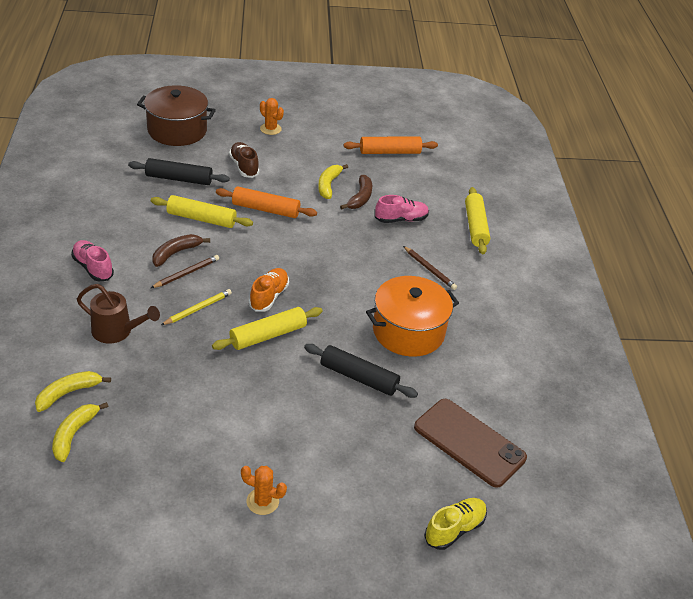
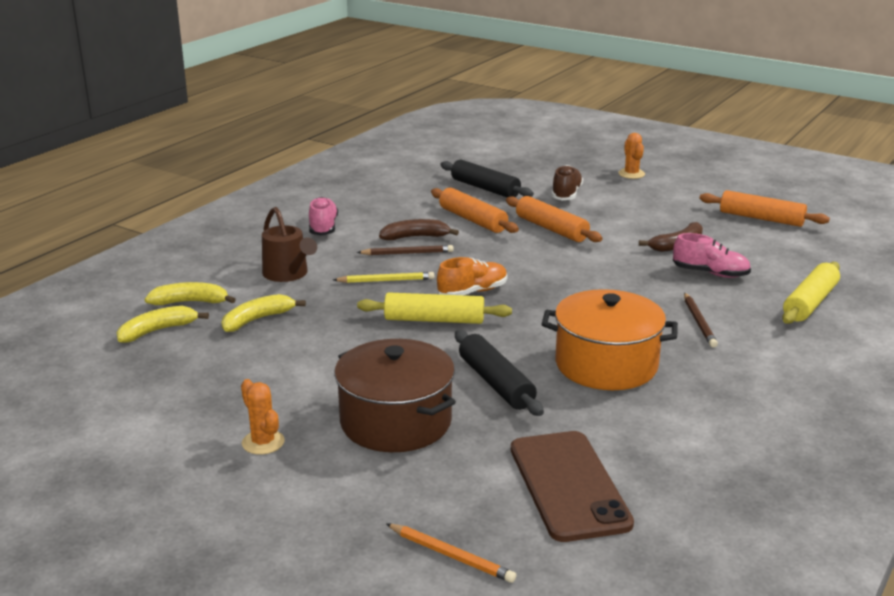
camera: 40 degrees right, 15 degrees down
brown pot [137,85,216,146] -> brown pot moved to [334,339,456,452]
yellow rolling pin [151,195,253,228] -> orange rolling pin [431,188,519,233]
yellow banana [318,164,348,199] -> yellow banana moved to [221,294,306,332]
yellow shoe [424,498,487,550] -> orange pencil [386,524,516,583]

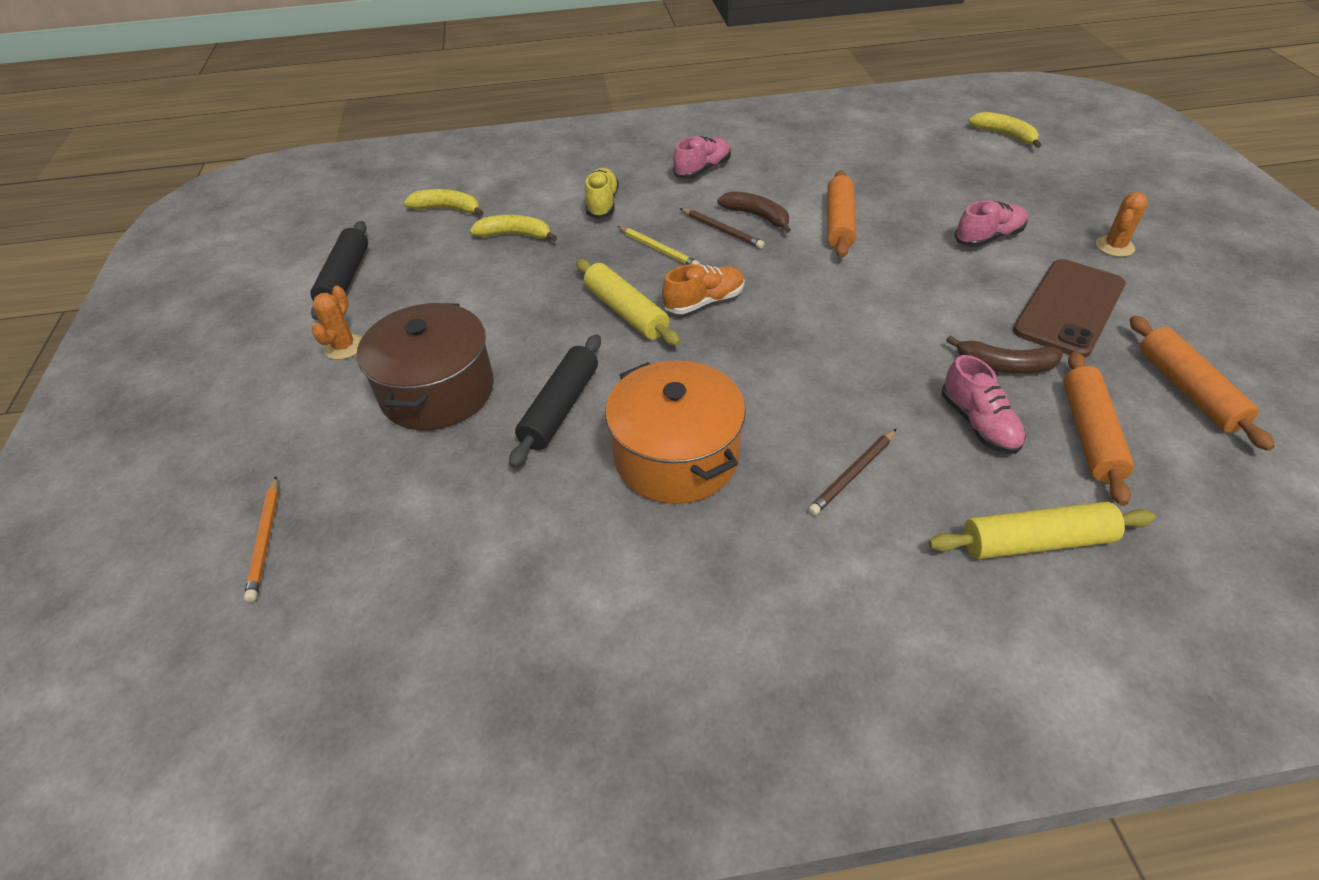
camera: 50 degrees right, 20 degrees up
yellow banana [145,282,236,305] -> yellow banana moved to [968,112,1041,148]
brown watering can [262,207,317,282] -> yellow shoe [585,168,619,218]
orange shoe [437,257,507,295] -> orange shoe turned 45 degrees counterclockwise [662,264,745,314]
black rolling pin [440,160,534,197] -> black rolling pin moved to [310,221,368,320]
orange rolling pin [506,196,602,242] -> orange rolling pin moved to [1063,351,1134,506]
brown phone [511,431,634,542] -> brown phone moved to [1013,259,1126,358]
brown shoe [552,165,583,200] -> pink shoe [955,201,1027,247]

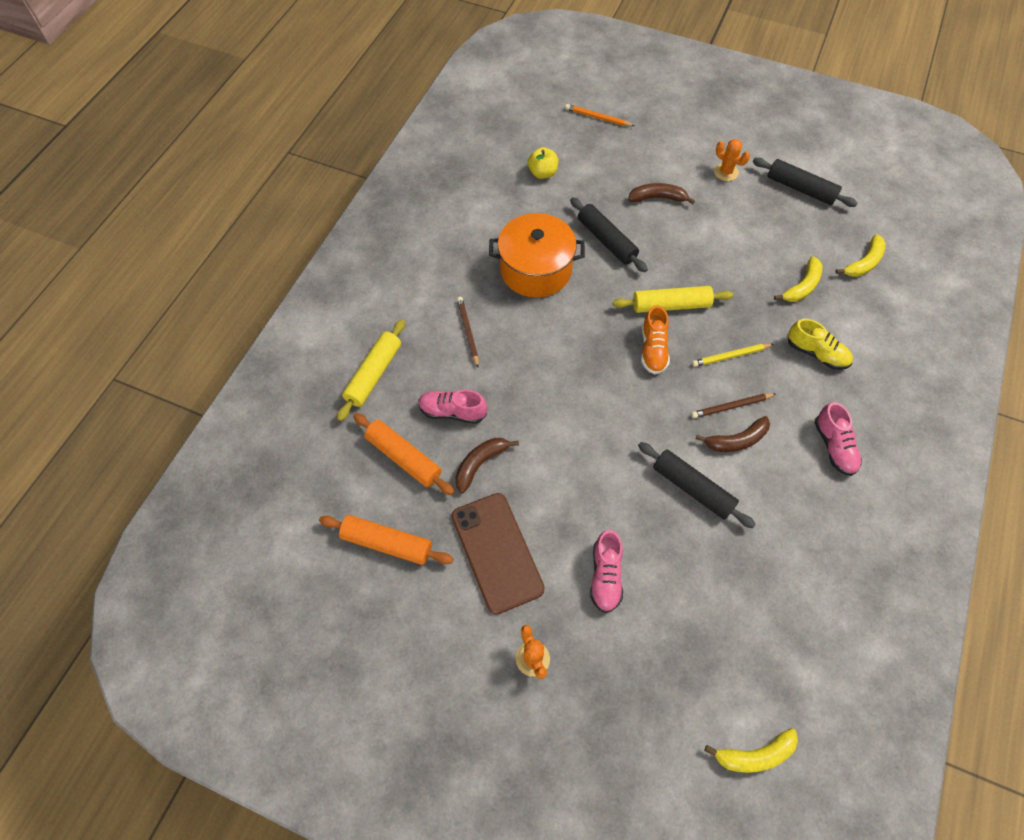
camera: 120 degrees right, 15 degrees up
brown pot [357,303,494,430] -> brown banana [628,183,695,204]
orange rolling pin [827,170,856,258] -> black rolling pin [638,442,756,529]
none -> yellow apple [528,147,558,179]

